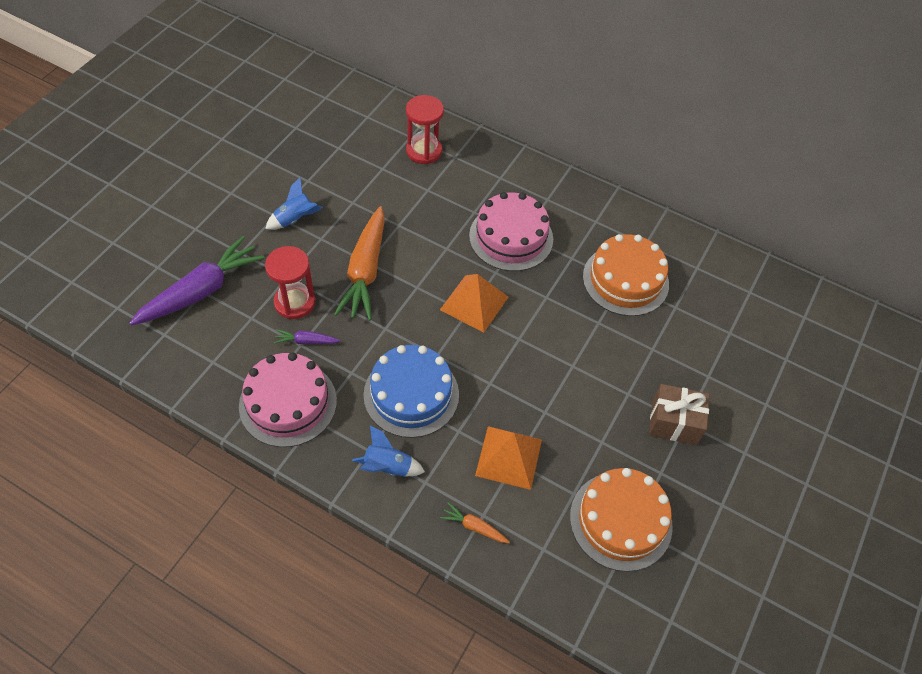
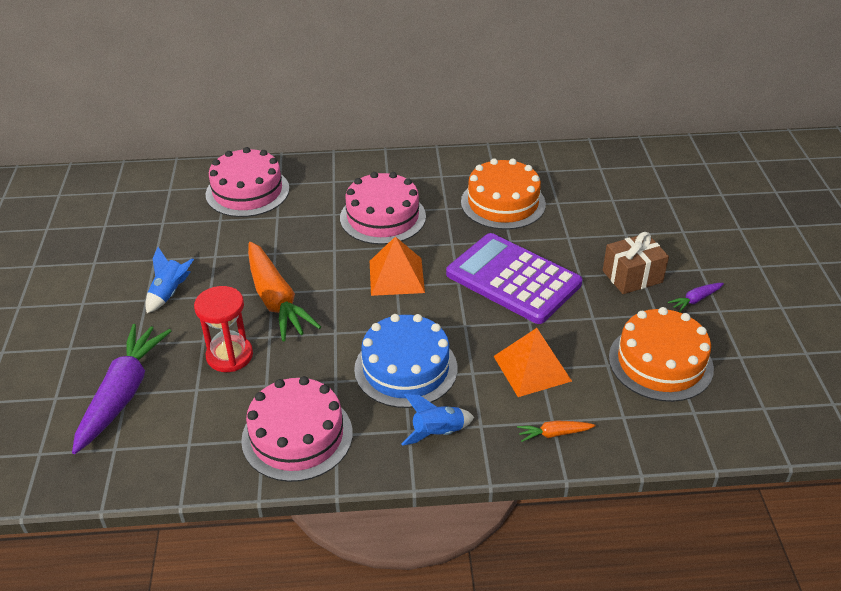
camera: 30 degrees left, 15 degrees down
purple carrot [274,329,340,344] -> purple carrot moved to [668,283,724,312]
red hourglass [406,95,444,164] -> pink cake [206,147,290,217]
none -> purple calculator [446,233,582,324]

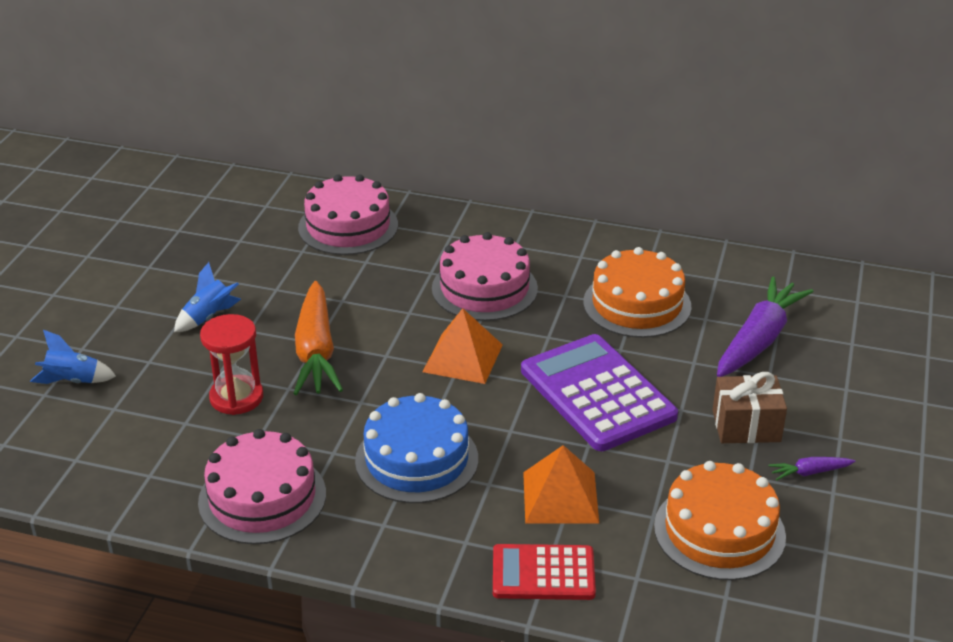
camera: 20 degrees right, 5 degrees down
purple carrot [72,324,171,454] -> purple carrot moved to [717,276,814,377]
blue rocket [402,394,474,446] -> blue rocket moved to [30,330,116,384]
orange carrot [517,420,595,442] -> red calculator [493,544,596,600]

